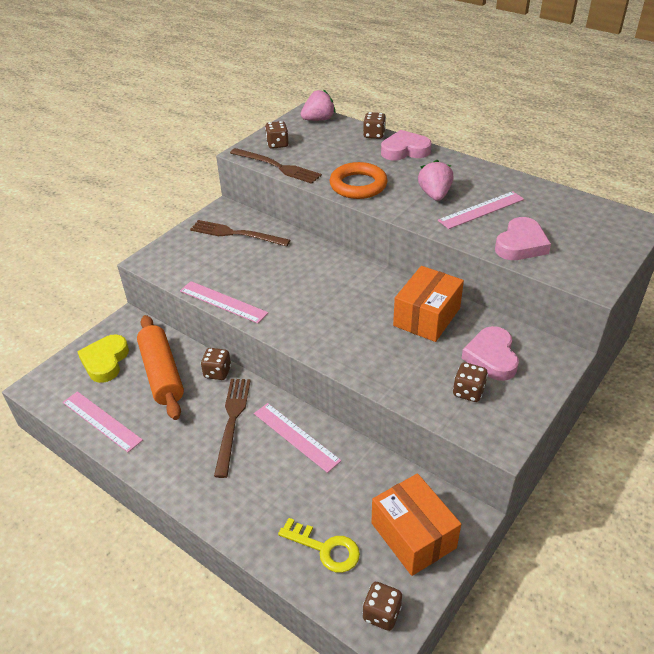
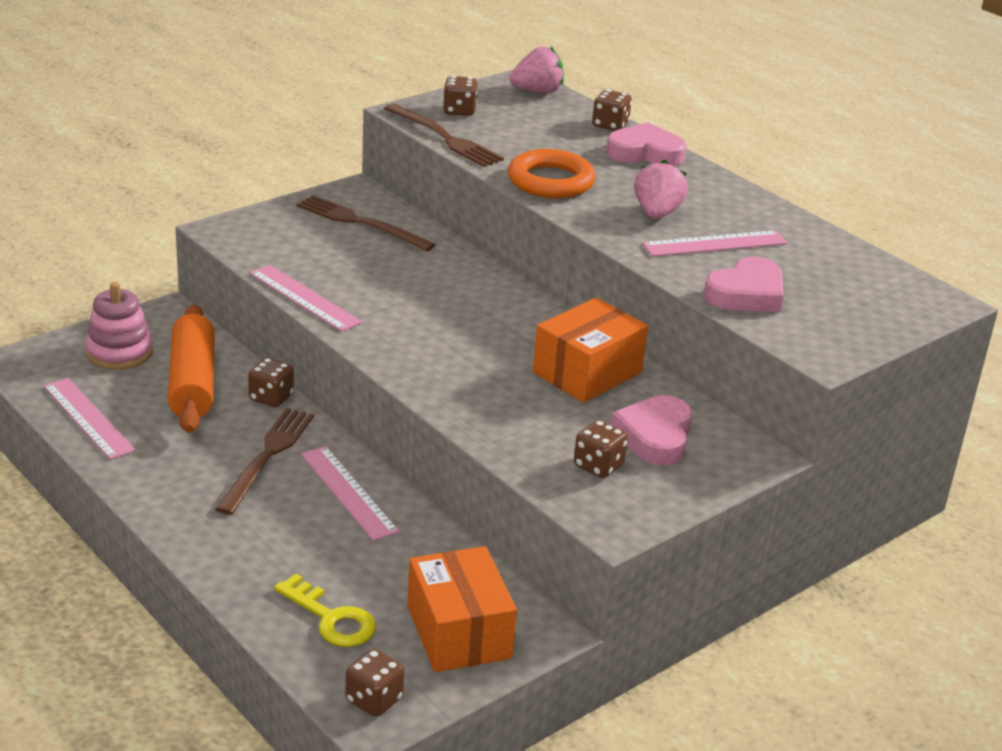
camera: 10 degrees right, 10 degrees down
yellow heart [77,335,129,383] -> pink stacking toy [85,282,153,370]

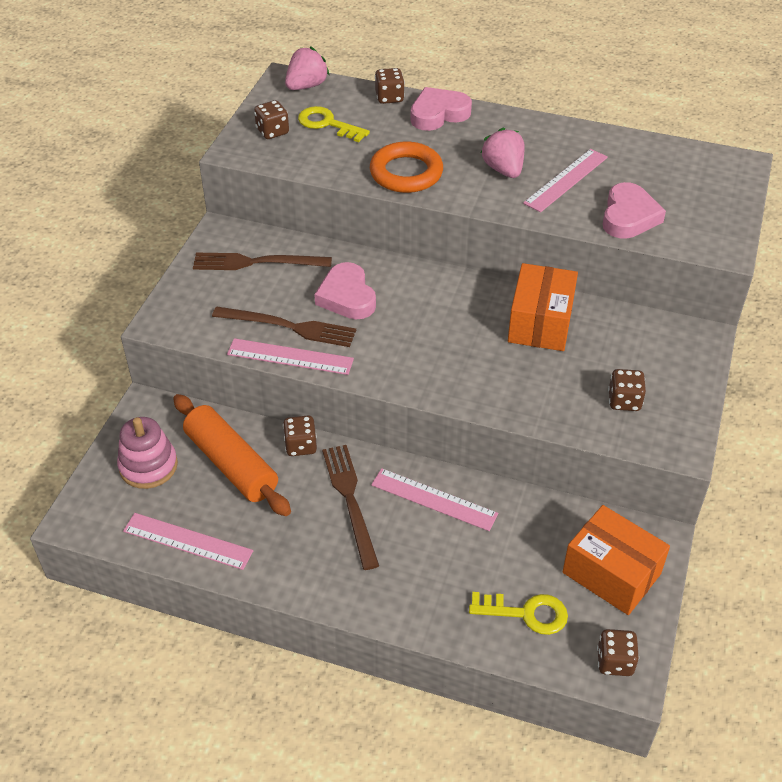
camera: 30 degrees left, 15 degrees up
brown fork [384,103,504,167] -> brown fork moved to [212,306,356,347]
pink heart [611,395,692,465] -> pink heart moved to [314,262,376,319]
none -> yellow key [298,106,370,142]

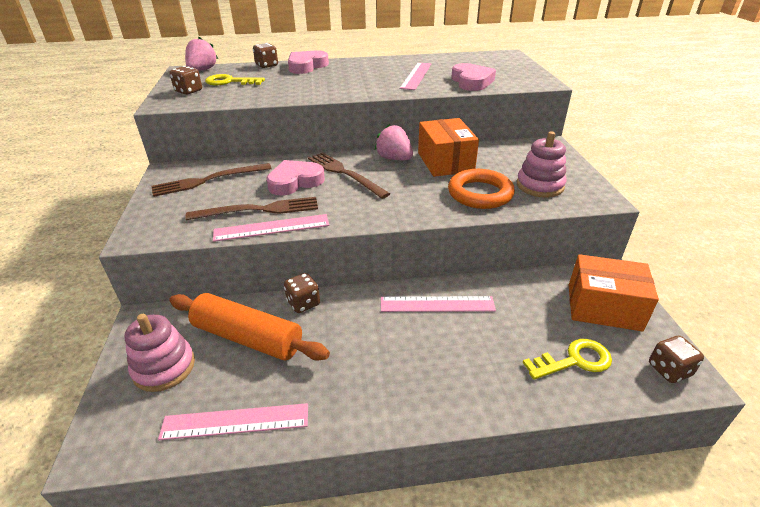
camera: 25 degrees left, 10 degrees down
pink heart [314,262,376,319] -> pink heart turned 105 degrees clockwise [266,160,325,195]
brown fork [322,445,379,570] -> brown fork moved to [308,152,390,199]
orange ring [370,141,443,193] -> orange ring moved to [448,169,515,209]
pink strawberry [481,127,525,178] -> pink strawberry moved to [375,124,413,160]
brown dice [608,369,646,411] -> pink stacking toy [517,131,566,198]

